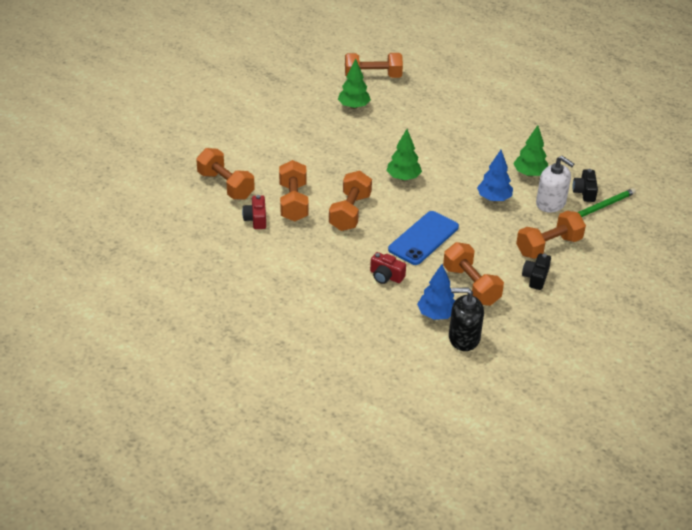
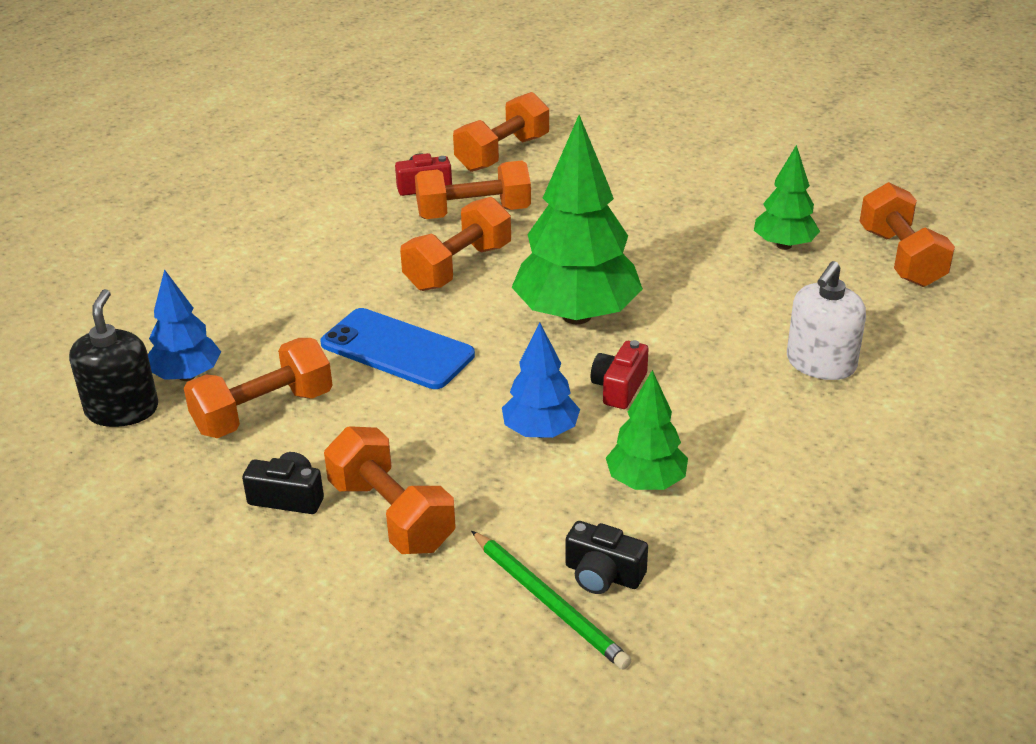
camera: 85 degrees right, 5 degrees down
orange dumbbell [329,171,372,231] -> orange dumbbell turned 60 degrees counterclockwise [400,197,511,291]
red camera [370,252,406,284] -> red camera moved to [591,340,649,409]
green tree [387,129,422,181] -> green tree [512,115,643,324], size x1.83
white soap dispenser [536,156,574,213] -> white soap dispenser moved to [787,261,866,380]
black camera [573,169,598,202] -> black camera turned 150 degrees counterclockwise [565,521,648,594]

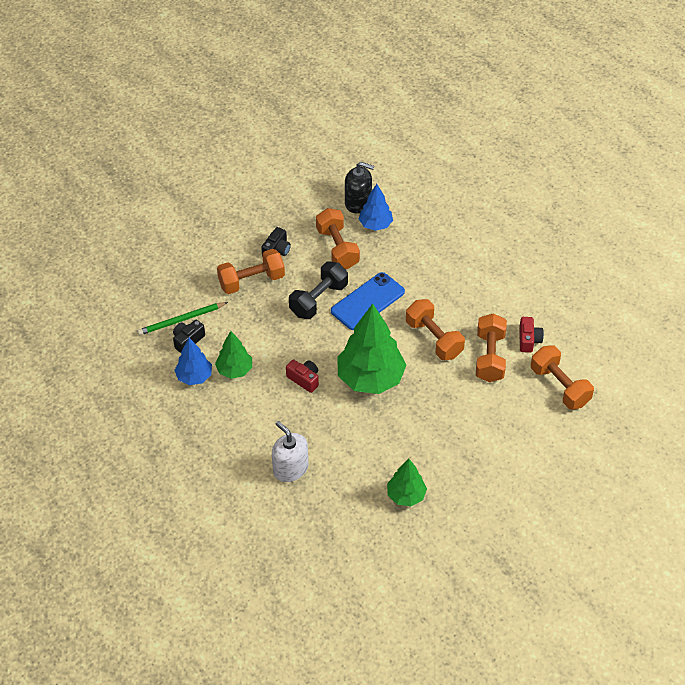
camera: 105 degrees right, 15 degrees up
blue tree [502,322,580,438] -> blue tree moved to [174,338,212,385]
orange dumbbell [860,182,955,287] -> none
none -> black dumbbell [289,261,348,319]

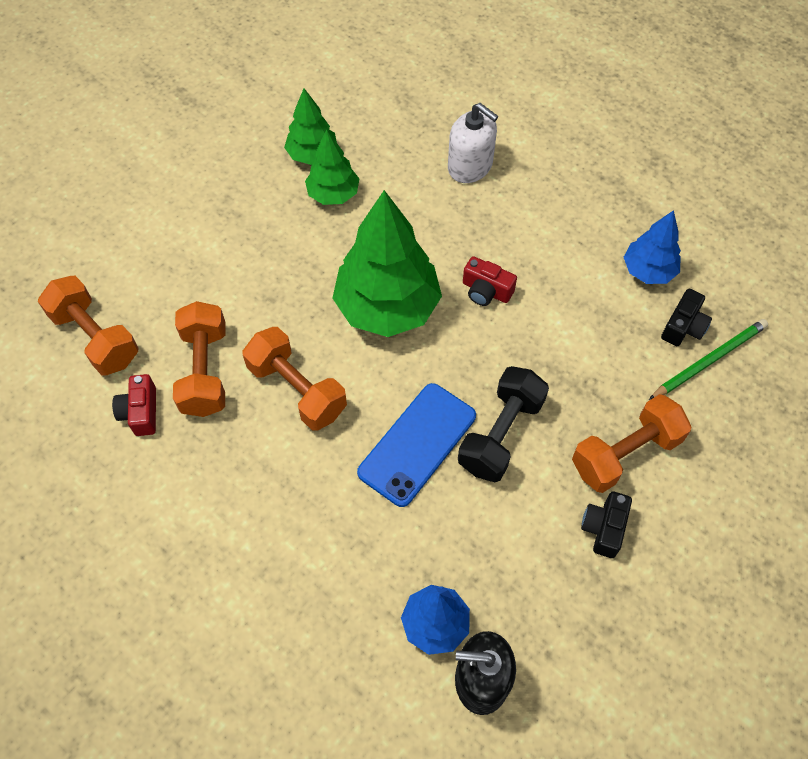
camera: 170 degrees right, 10 degrees up
green tree [215,331,252,379] -> green tree moved to [305,130,359,205]
orange dumbbell [316,208,360,269] -> none

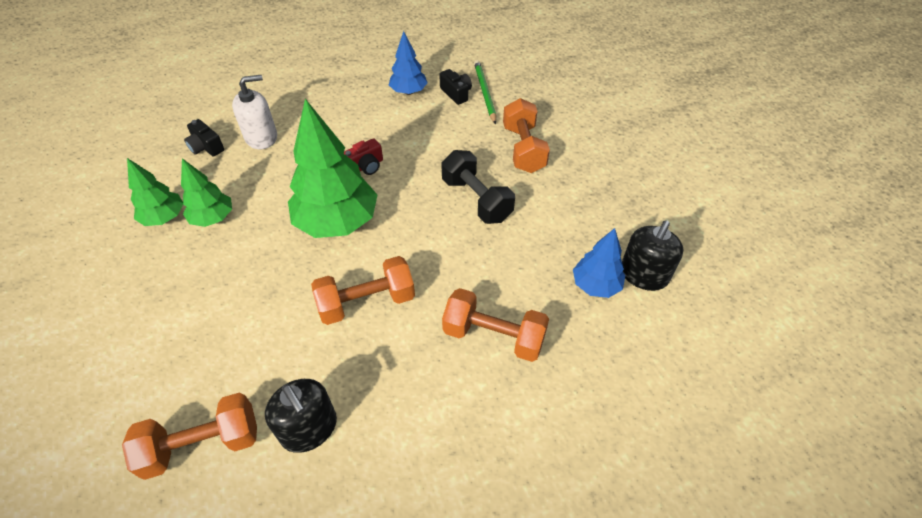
camera: 65 degrees left, 10 degrees down
red camera [112,374,156,436] -> black soap dispenser [265,379,337,453]
orange dumbbell [173,301,226,417] -> orange dumbbell moved to [442,288,549,362]
blue phone [357,383,476,507] -> none
black camera [581,491,632,558] -> black camera moved to [184,119,224,156]

